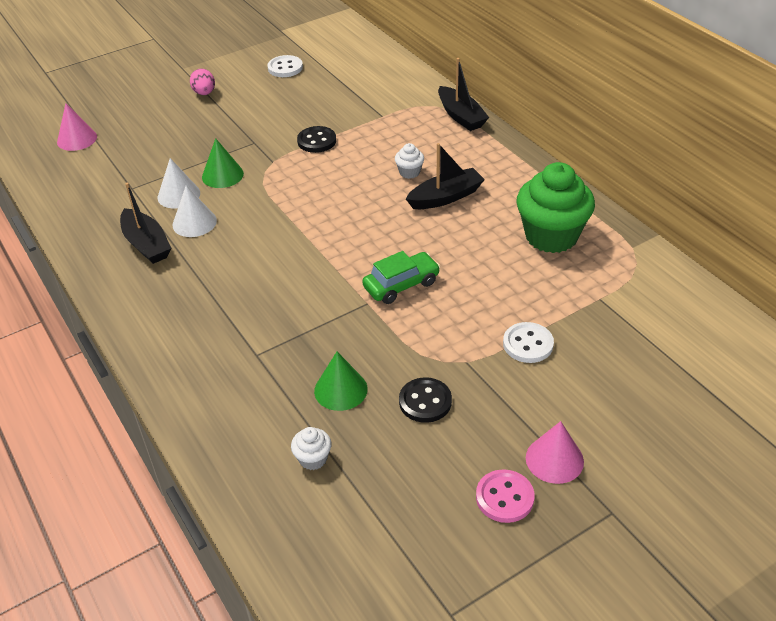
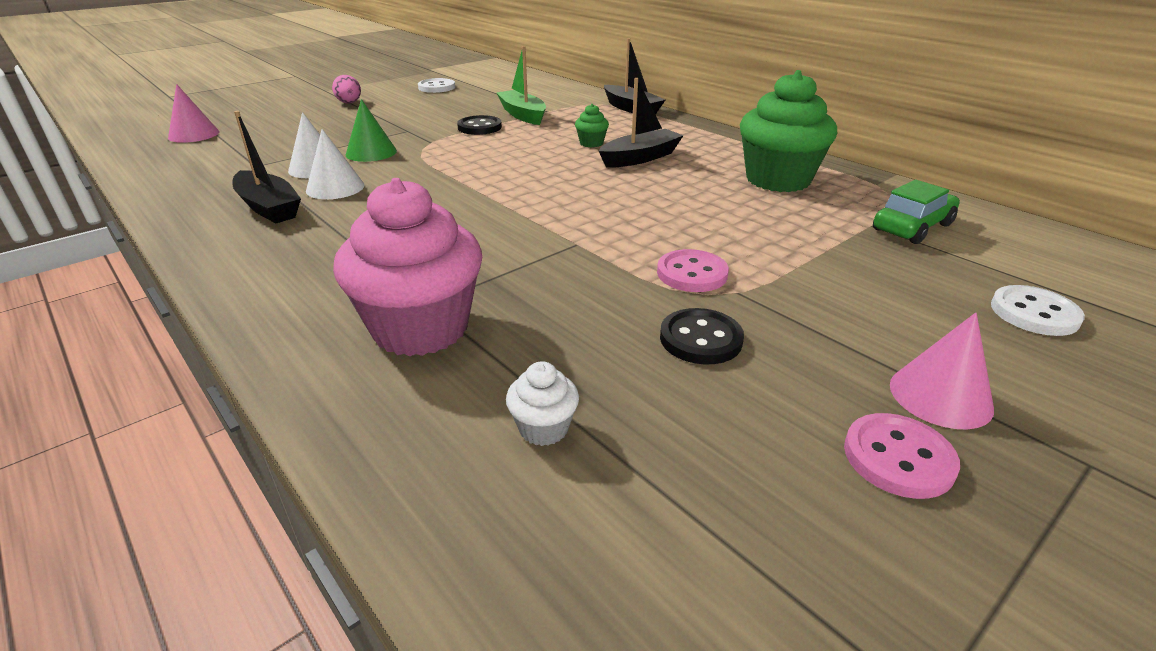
camera: 10 degrees left, 10 degrees down
green cone [314,352,368,411] -> none
green car [363,251,440,304] -> green car moved to [873,180,960,244]
white cupcake [395,143,424,179] -> green cupcake [575,104,609,148]
white button [503,322,554,363] -> white button moved to [991,285,1085,336]
none -> pink cupcake [333,178,482,356]
none -> green boat [496,46,546,125]
none -> pink button [657,249,729,292]

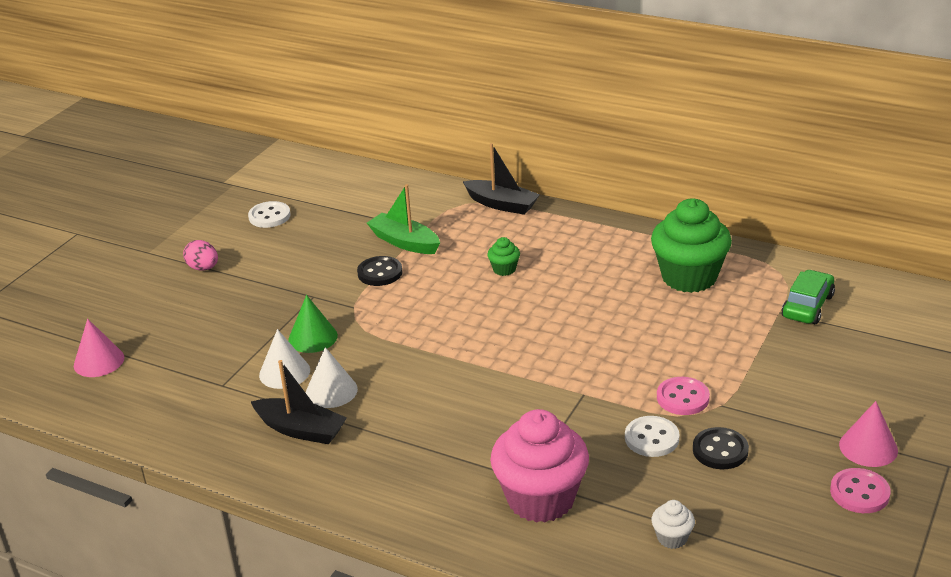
camera: 20 degrees left, 0 degrees up
black boat [599,78,684,168] -> none
white button [991,285,1085,336] -> white button moved to [625,416,680,457]

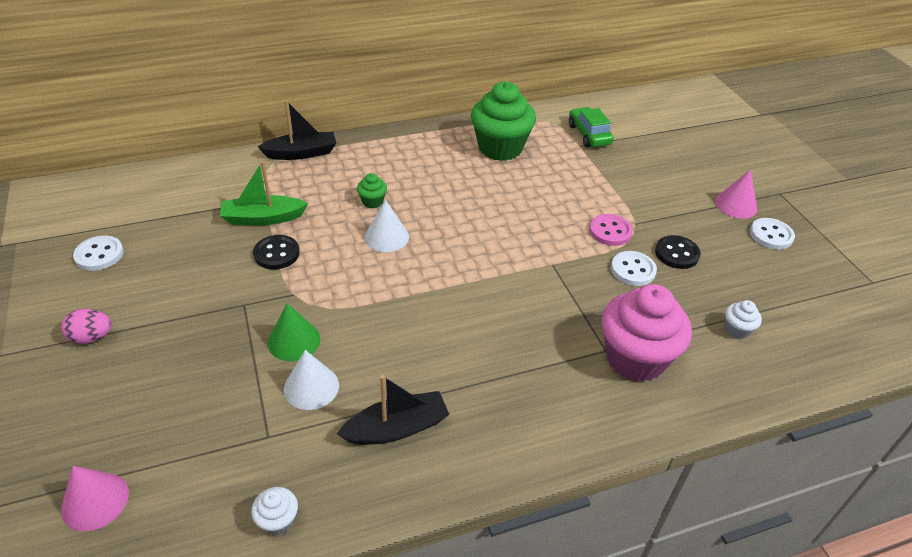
camera: 50 degrees left, 10 degrees up
white cone [306,347,358,408] -> white cone moved to [365,200,409,252]
pink button [830,468,891,513] -> white button [750,218,795,250]
none -> white cupcake [251,487,298,536]

